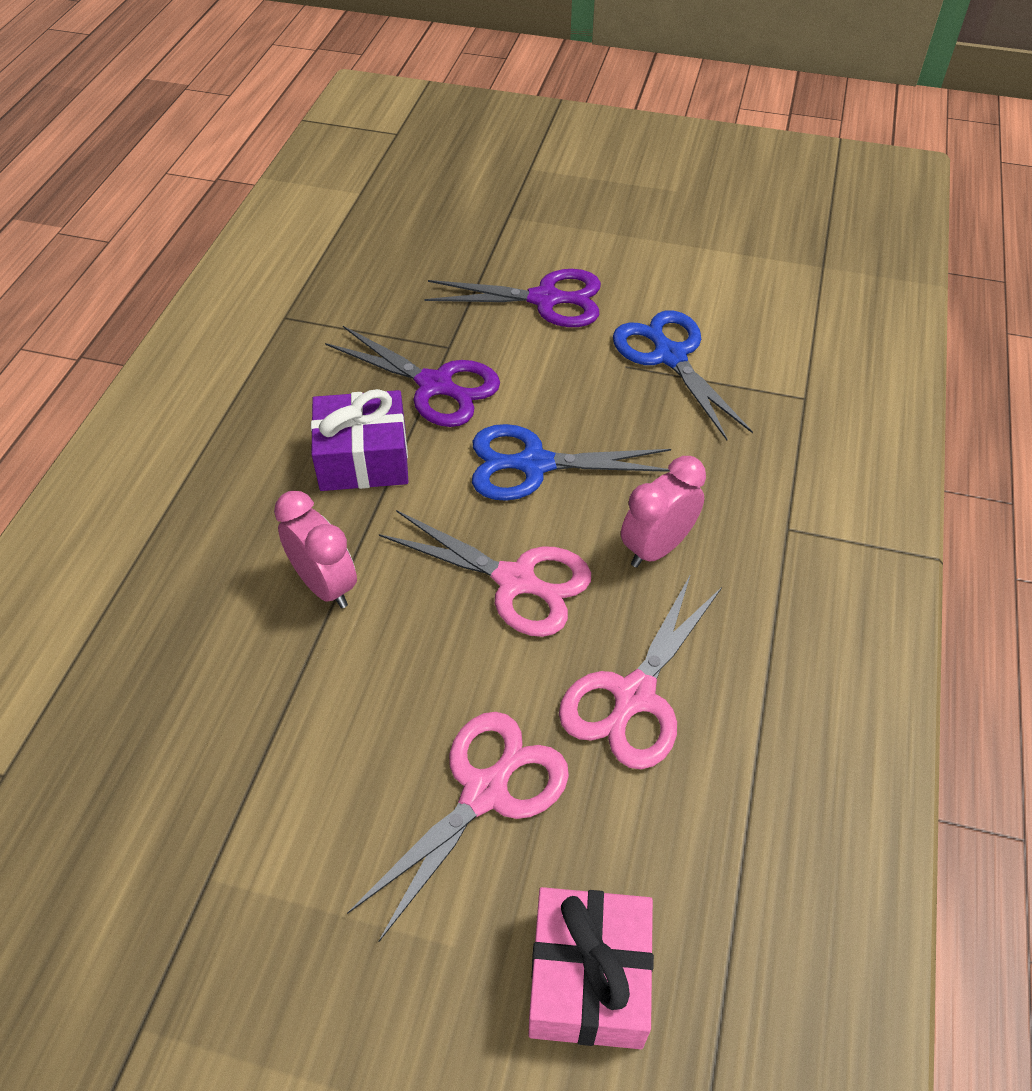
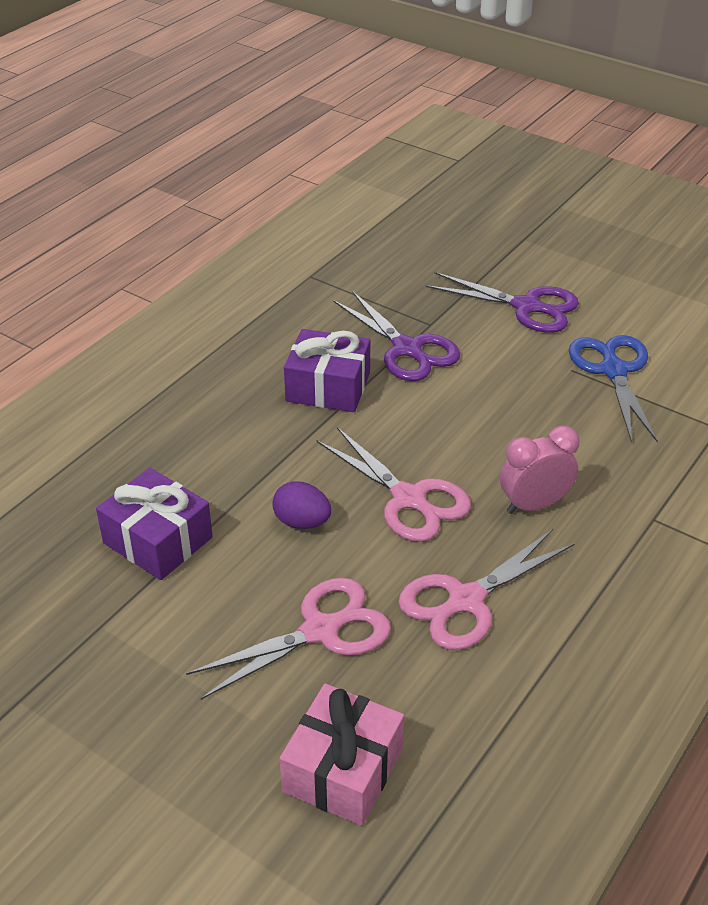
camera: 20 degrees right, 10 degrees down
pink clock [274,491,357,608] -> none
blue scissors [472,424,671,501] -> none
none -> purple gift [96,468,213,580]
none -> purple egg [272,481,331,529]

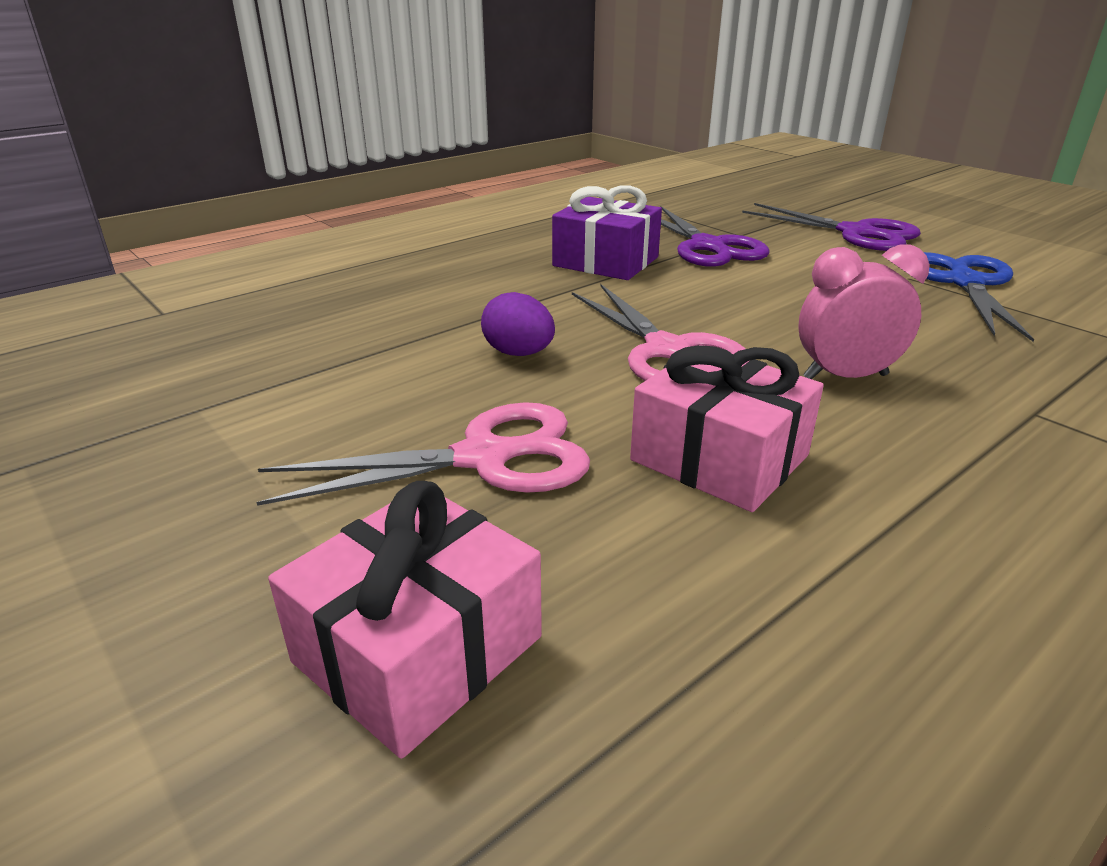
camera: 15 degrees right, 10 degrees down
purple gift [96,468,213,580] -> none
pink scissors [398,529,575,650] -> pink gift [630,345,824,512]

